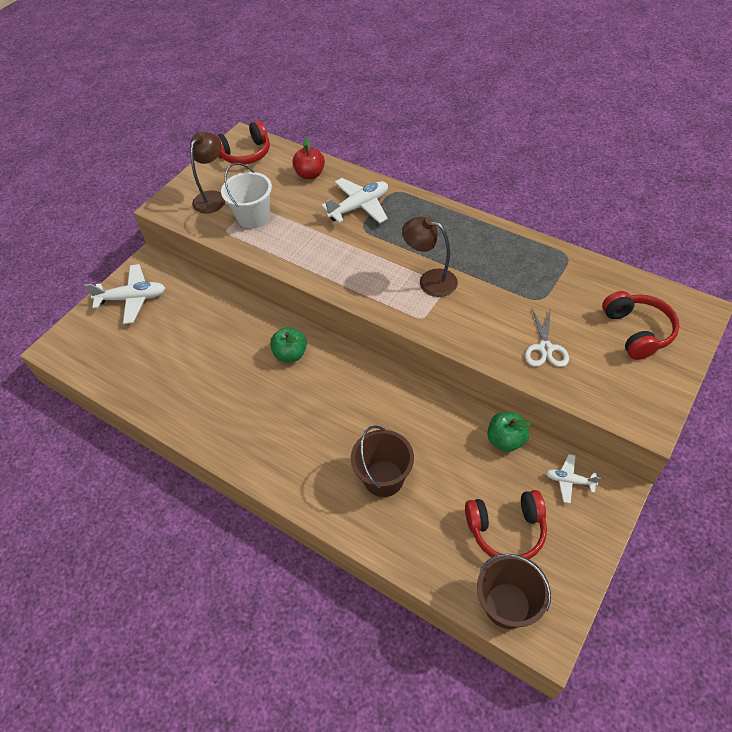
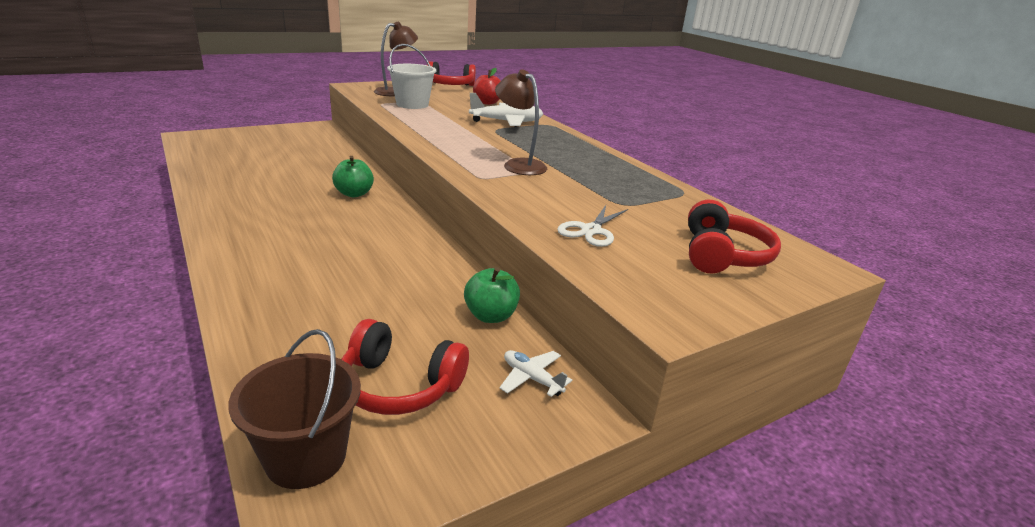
camera: 20 degrees right, 25 degrees down
white plane [85,264,166,324] -> none
brown bucket [351,425,414,497] -> none

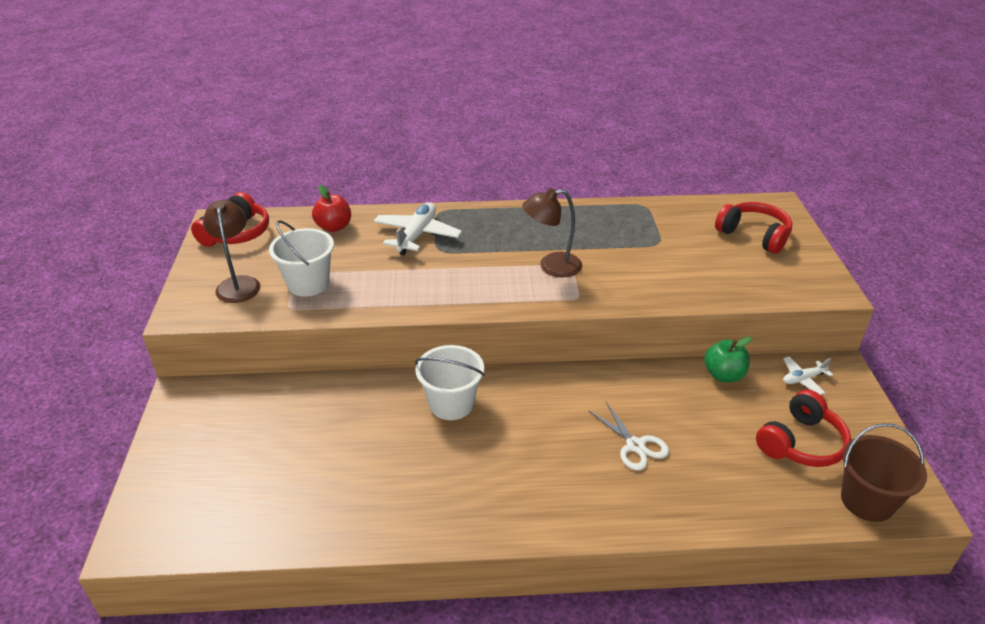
camera: 60 degrees left, 10 degrees up
green apple [332,156,374,197] -> white bucket [415,345,485,420]
white scissors [557,205,628,247] -> white scissors moved to [588,402,669,471]

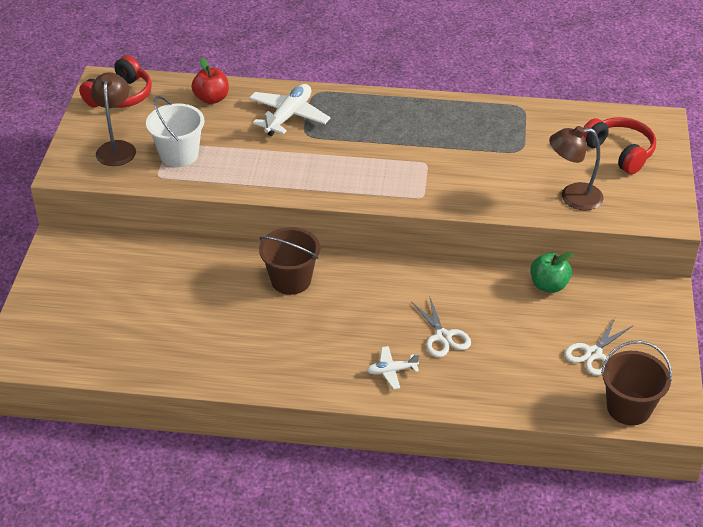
camera: 10 degrees right, 5 degrees up
white bucket [415,345,485,420] -> brown bucket [259,227,320,295]
brown lamp [522,188,582,277] -> brown lamp moved to [549,126,604,210]
red headphones [756,390,851,467] -> white scissors [565,318,633,375]
white plane [783,356,833,395] -> white plane moved to [367,346,419,390]

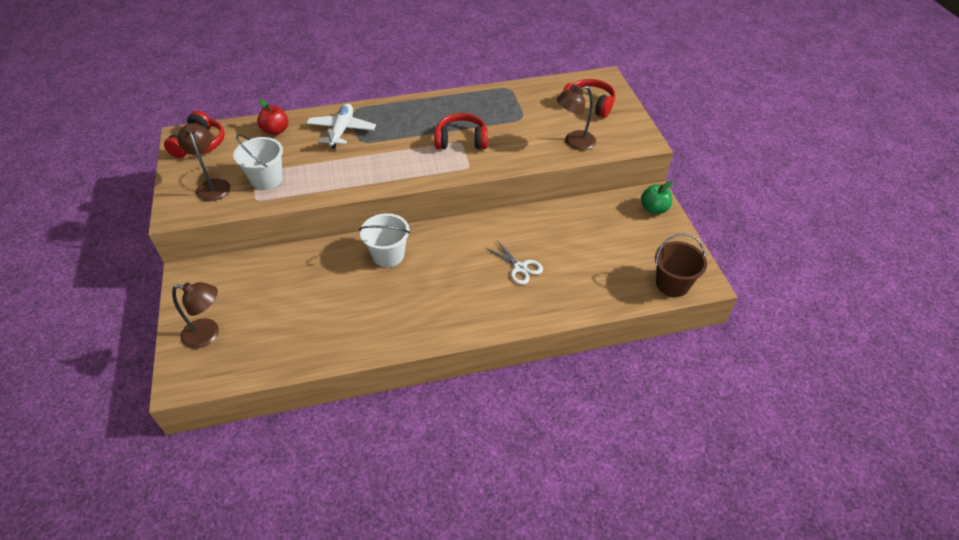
camera: 20 degrees left, 5 degrees up
brown bucket [259,227,320,295] -> white bucket [359,213,410,267]
white plane [367,346,419,390] -> none
green apple [530,252,574,293] -> green apple moved to [641,181,673,214]
white scissors [565,318,633,375] -> none
none -> brown lamp [172,282,219,349]
none -> red headphones [434,113,488,149]

